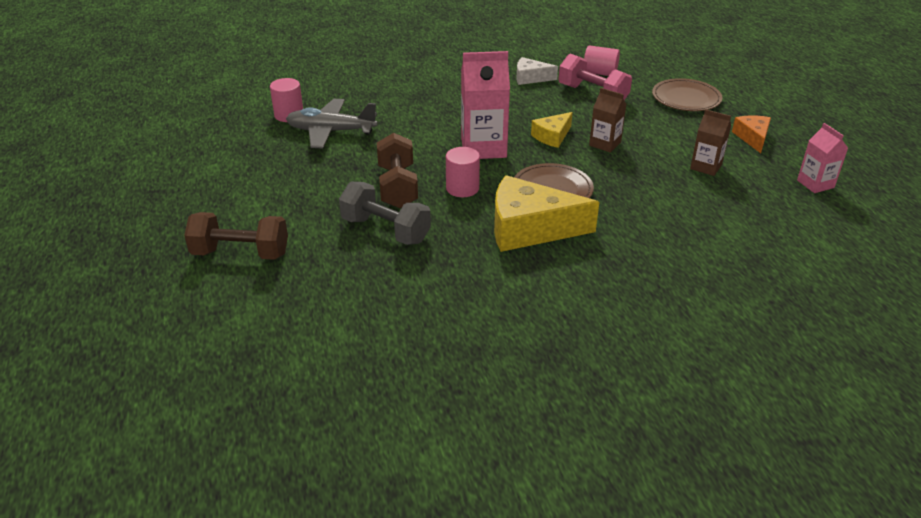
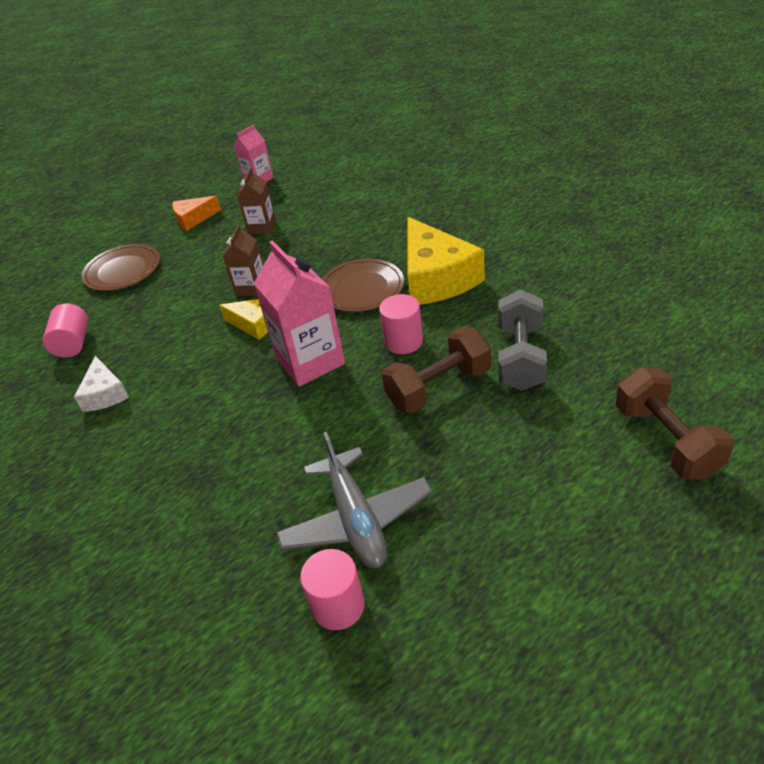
camera: 110 degrees left, 5 degrees up
pink dumbbell [558,54,632,100] -> none

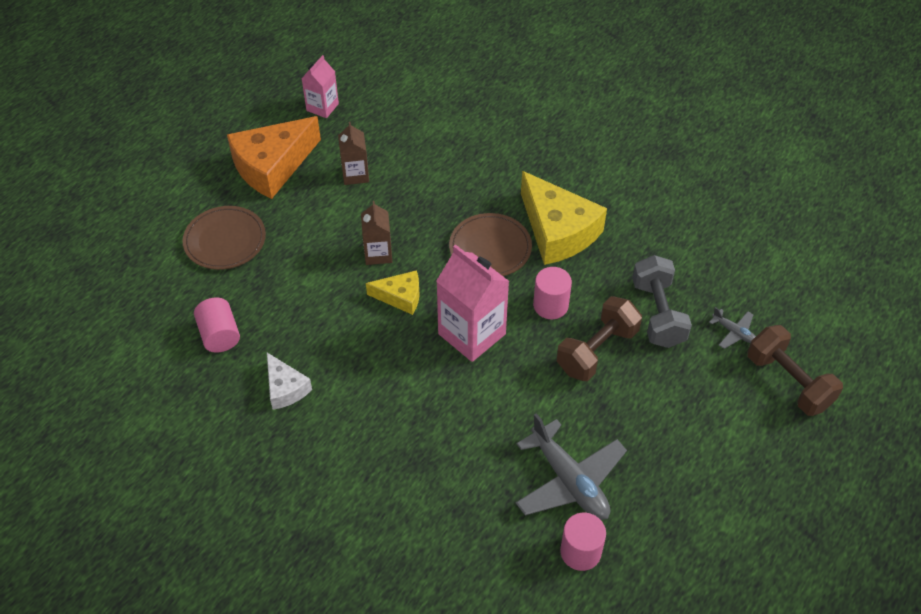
camera: 20 degrees left, 10 degrees up
orange cheese [172,196,221,231] -> orange cheese [227,116,321,199], size x1.89
none -> grey plane [709,307,756,349]

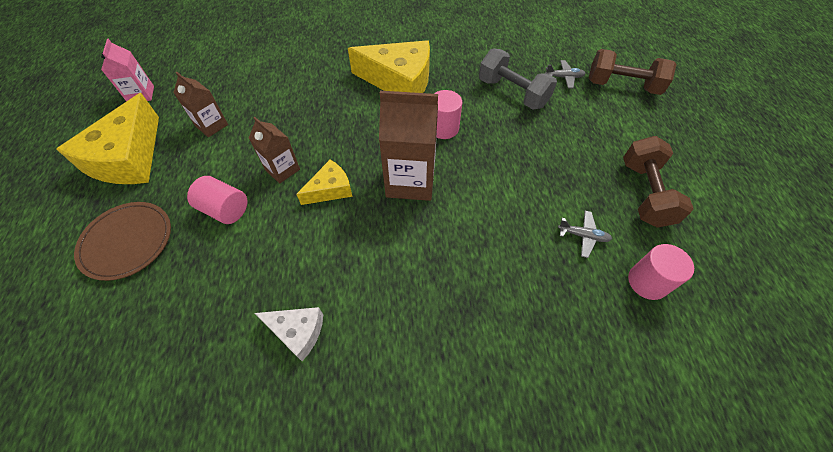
camera: 40 degrees left, 5 degrees up
pink cylinder [194,298,240,353] -> pink cylinder moved to [187,176,248,224]
orange cheese [227,116,321,199] -> yellow cheese [56,93,159,184]
pink carton [436,244,509,362] -> brown carton [379,91,438,201]
brown plate [449,213,532,276] -> none
grey plane [516,413,627,520] -> grey plane [558,211,612,258], size x0.47
brown dumbbell [557,296,642,381] -> brown dumbbell moved to [623,136,694,228]

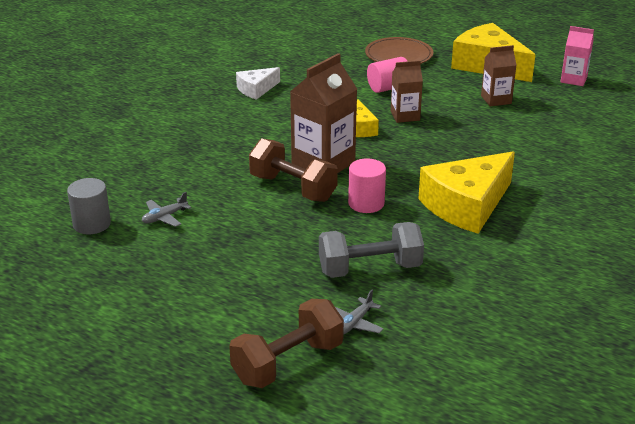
camera: 125 degrees right, 25 degrees down
brown dumbbell [623,136,694,228] -> brown dumbbell moved to [249,138,338,202]
pink cylinder [628,244,694,300] -> grey cylinder [67,178,111,234]

